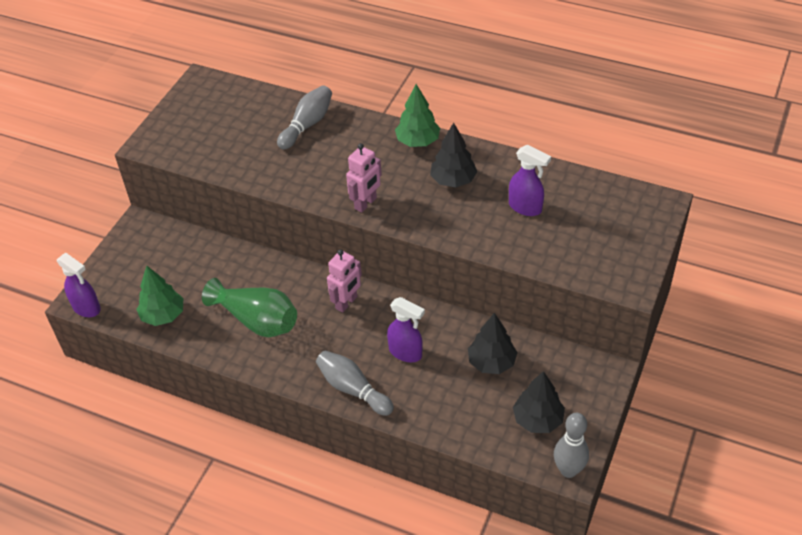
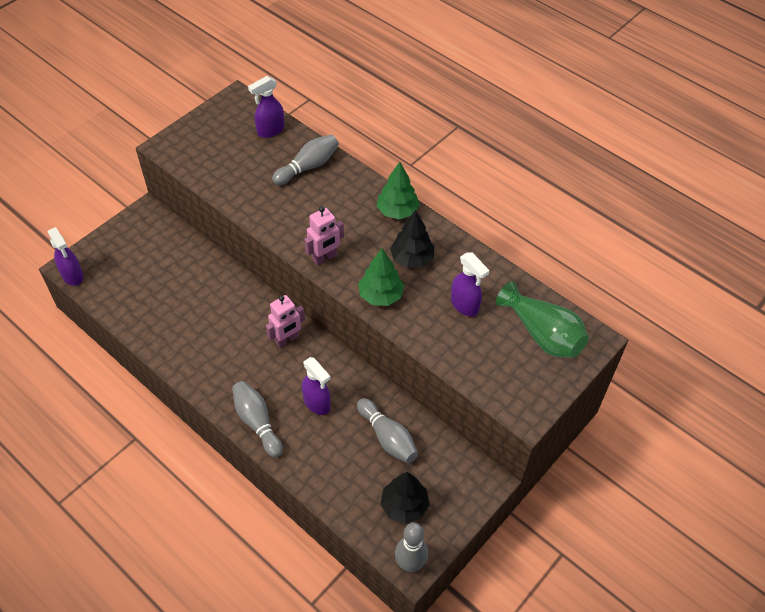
camera: 15 degrees right, 5 degrees up
green tree [136,265,183,326] -> green tree moved to [358,249,404,306]
green vase [202,278,297,337] -> green vase moved to [496,281,589,358]
black tree [468,313,517,374] -> grey bowling pin [357,398,418,463]
none -> purple spray bottle [248,76,285,138]

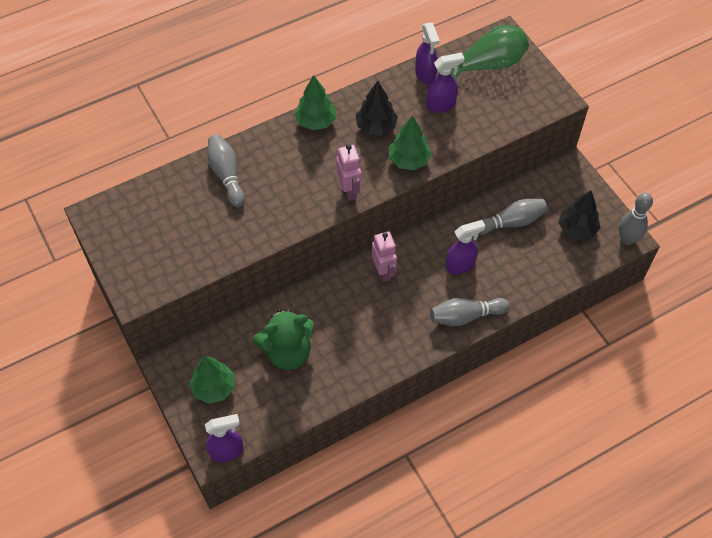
camera: 70 degrees left, 5 degrees up
purple spray bottle [248,76,285,138] -> purple spray bottle moved to [415,22,440,84]
none -> green tree [189,356,235,404]
none -> green teddy bear [253,308,315,370]

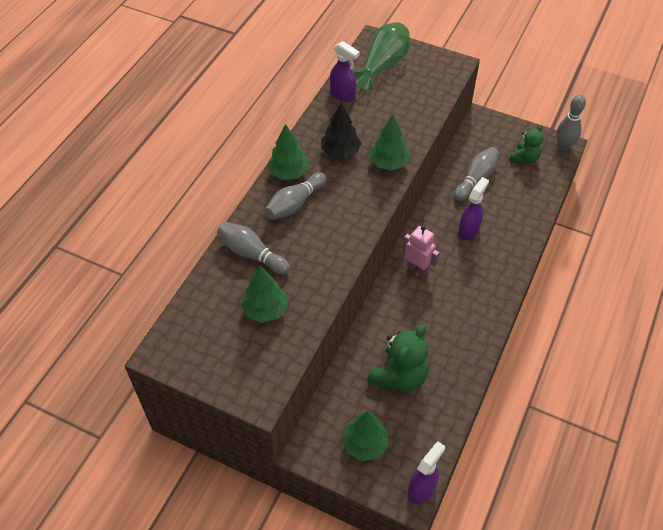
camera: 35 degrees left, 5 degrees down
pink robot [336,144,362,201] -> none
purple spray bottle [426,52,464,113] -> none
grey bowling pin [430,298,510,326] -> grey bowling pin moved to [265,172,327,220]
black tree [558,190,600,240] -> green teddy bear [509,125,543,164]
none -> green tree [241,266,287,323]

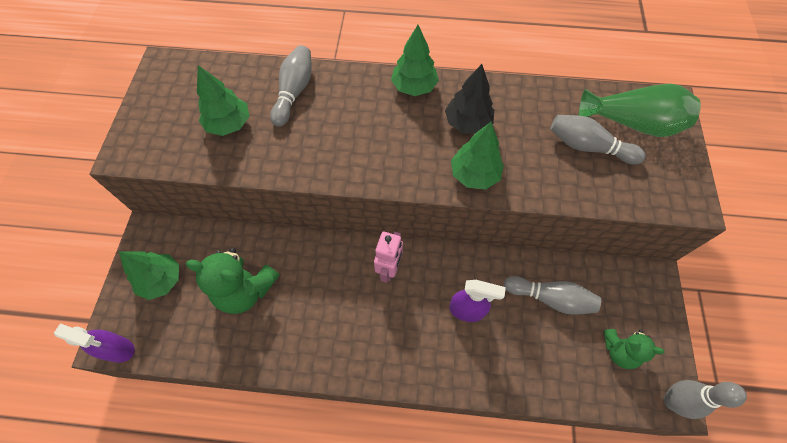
camera: 70 degrees right, 10 degrees up
grey bowling pin [265,172,327,220] -> grey bowling pin moved to [550,115,646,164]
purple spray bottle [330,41,360,102] -> none

